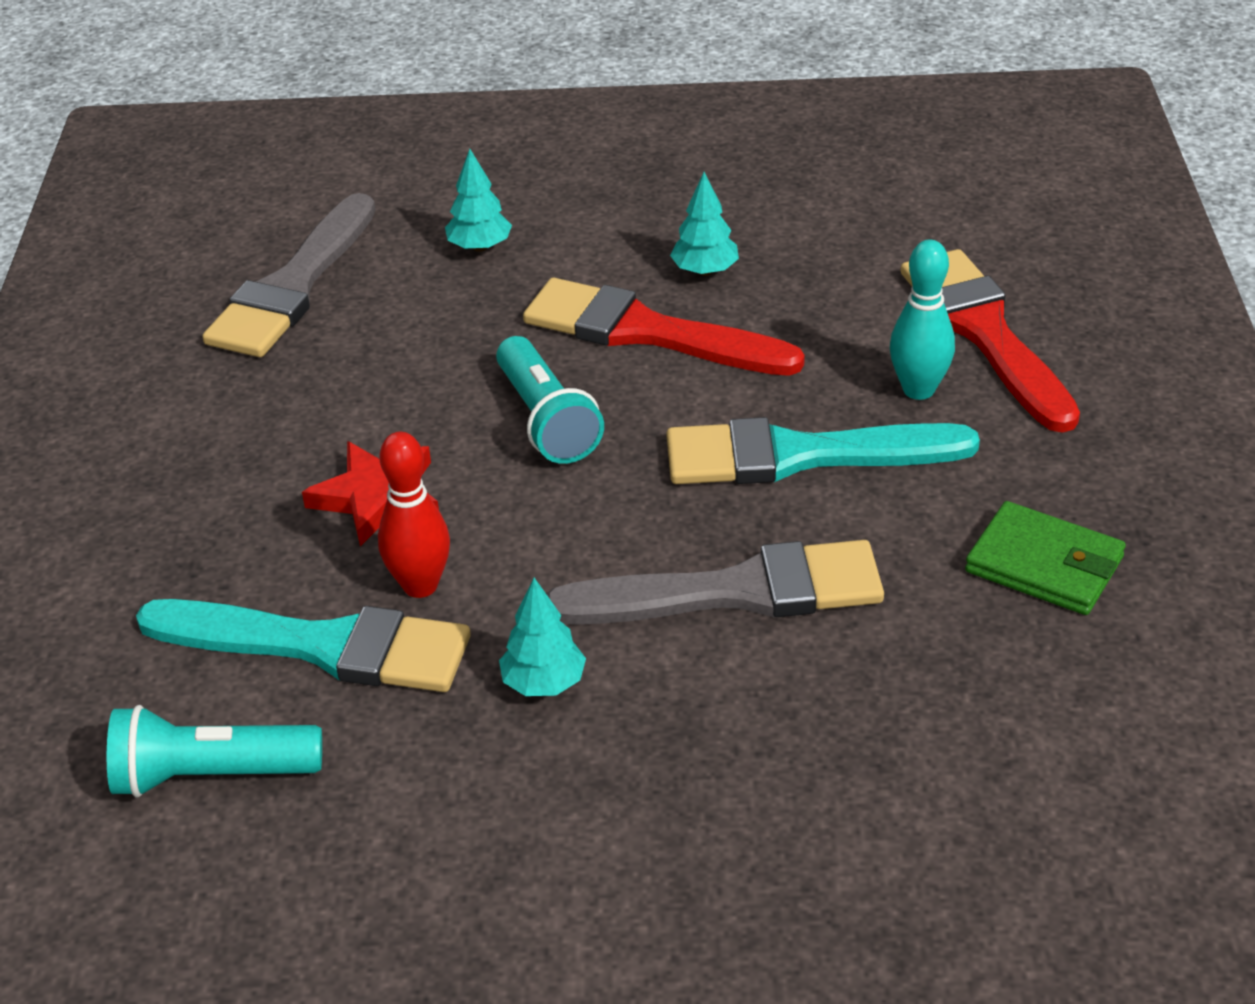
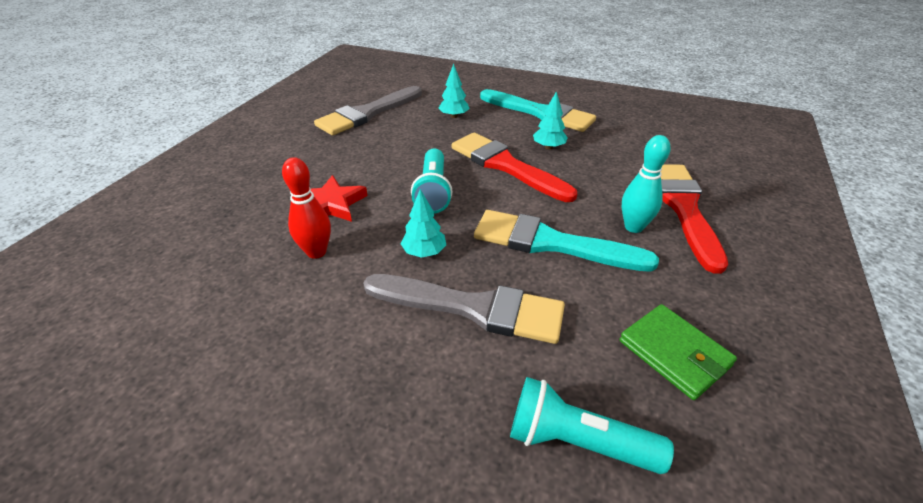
camera: 20 degrees right, 0 degrees up
turquoise flashlight [107,705,322,798] -> turquoise flashlight moved to [510,377,674,474]
turquoise brush [136,599,471,692] -> turquoise brush moved to [480,89,596,132]
turquoise tree [499,578,586,696] -> turquoise tree moved to [401,189,446,258]

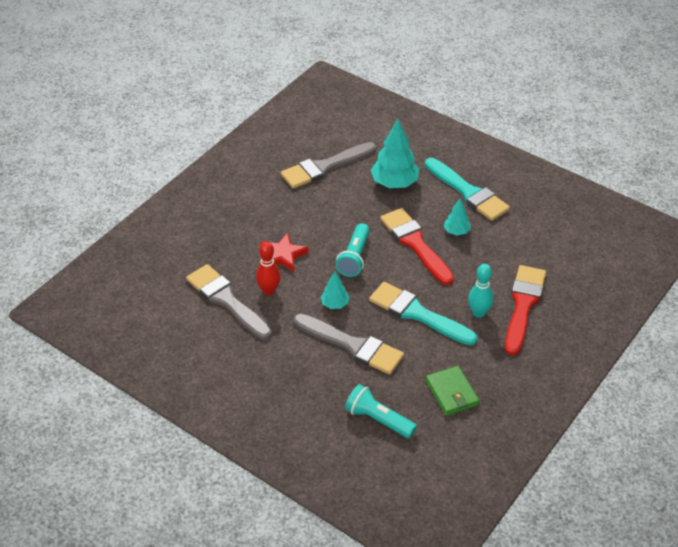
camera: 15 degrees right, 5 degrees up
turquoise tree [438,64,470,118] -> turquoise tree [371,119,419,188], size x1.87
none -> grey brush [186,264,272,340]

